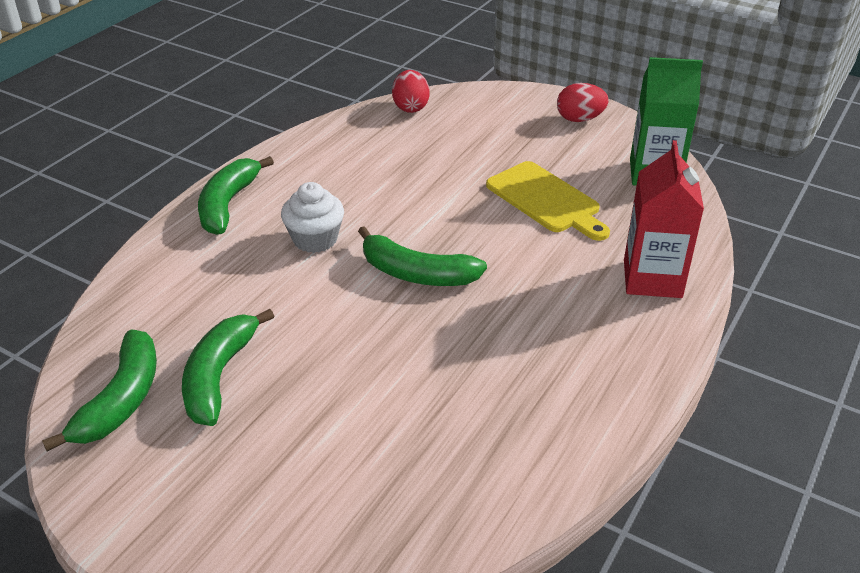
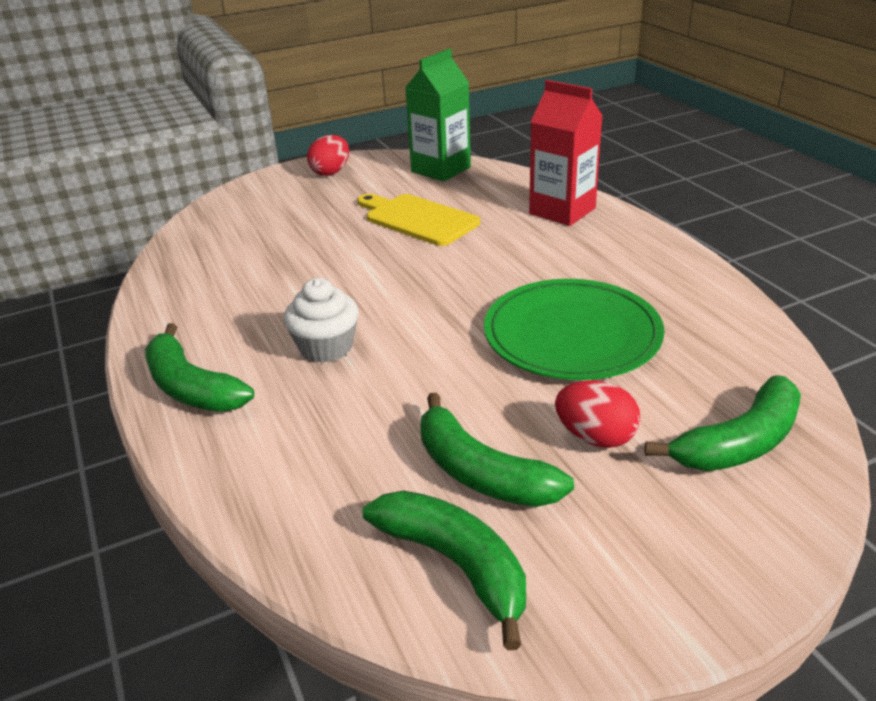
camera: 55 degrees left, 5 degrees down
green banana [358,226,487,286] -> green banana moved to [644,375,801,471]
red egg [392,70,430,113] -> red egg moved to [555,380,641,448]
yellow cutting board [486,161,610,241] -> yellow cutting board turned 135 degrees counterclockwise [357,194,480,246]
none -> green plate [484,279,664,380]

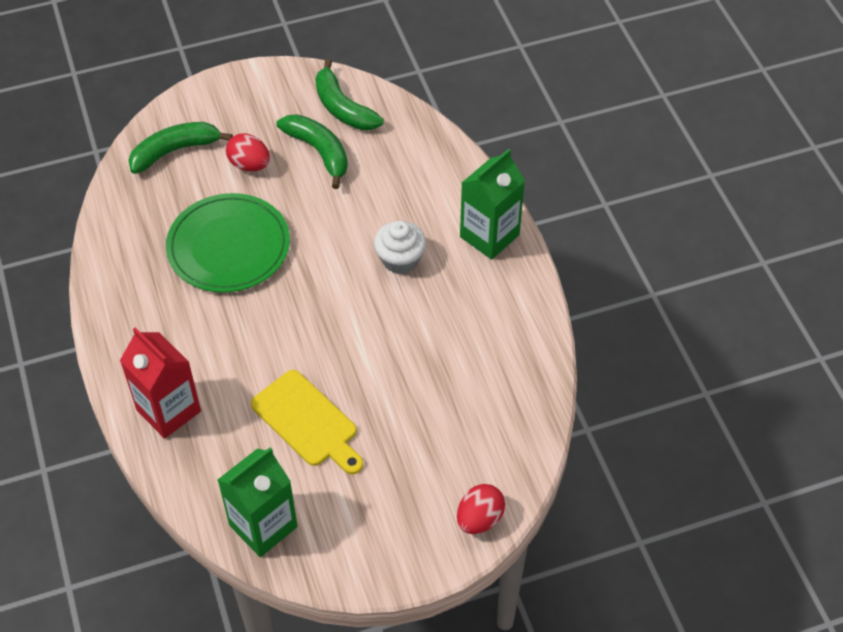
camera: 175 degrees left, 20 degrees up
green banana [145,323,254,412] -> green carton [460,149,525,260]
red egg [307,135,349,176] -> red egg moved to [457,484,505,534]

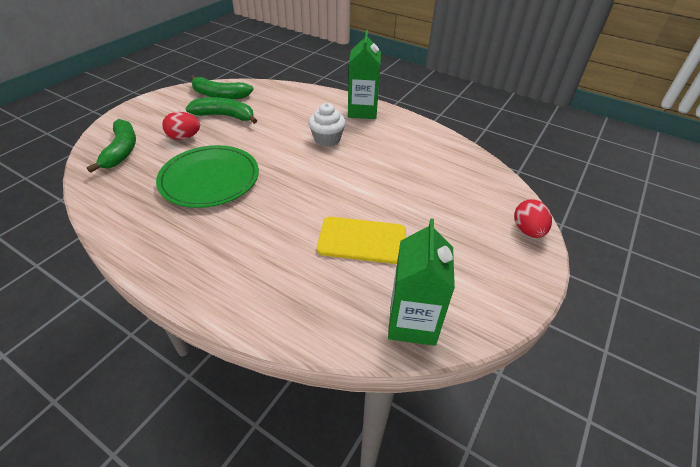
camera: 40 degrees left, 10 degrees down
red carton [120,327,201,439] -> none
green banana [128,122,233,174] -> green banana turned 150 degrees clockwise [87,119,136,173]

